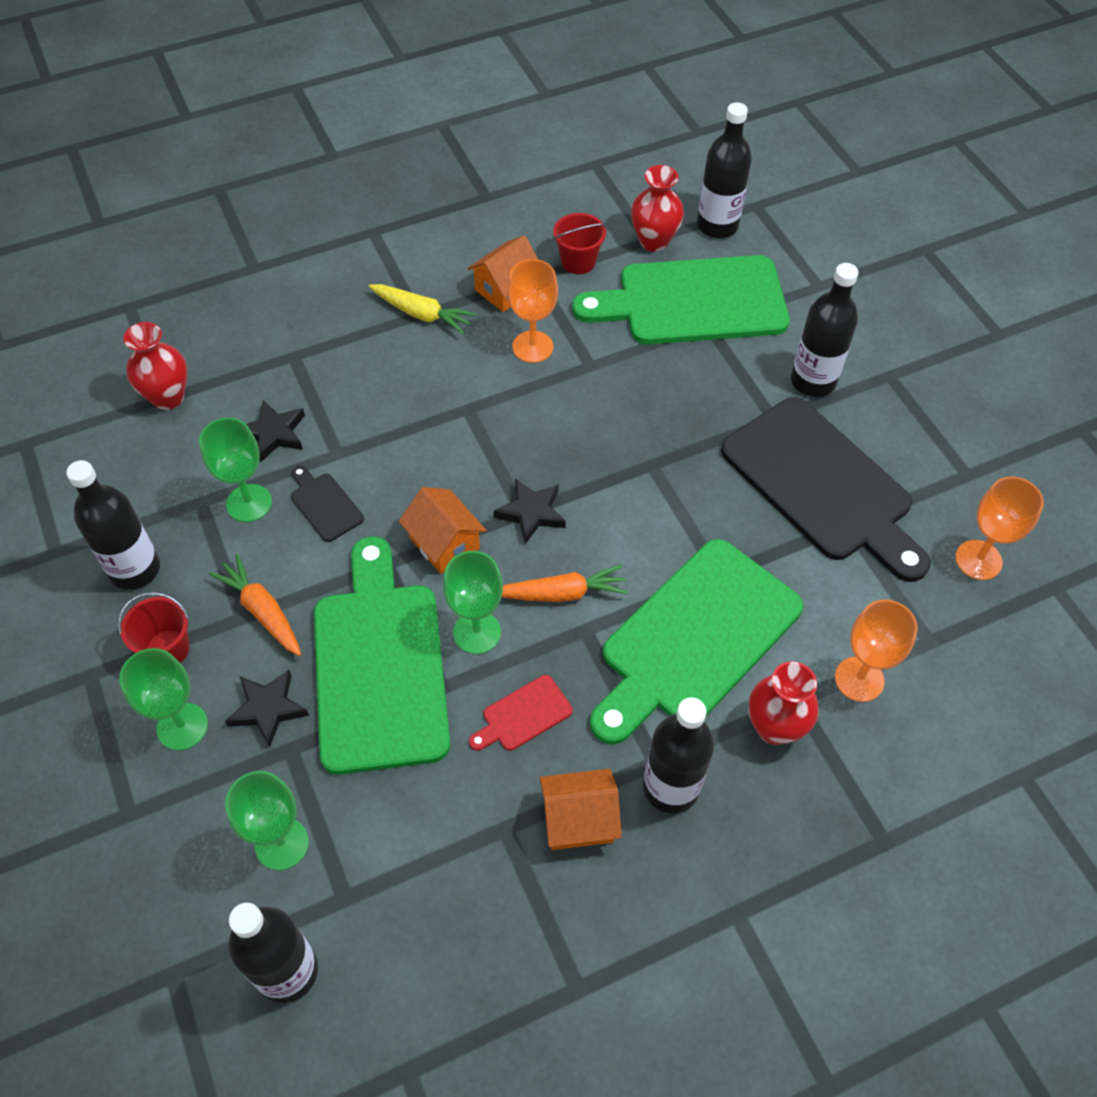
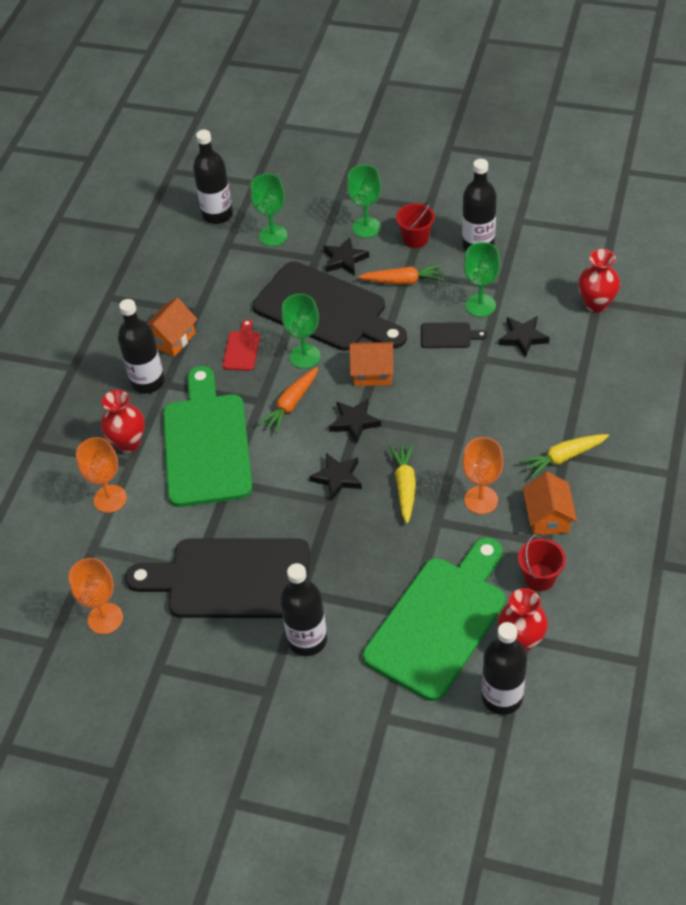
camera: 135 degrees right, 5 degrees down
green cutting board [314,537,450,775] -> black cutting board [253,261,407,351]
none -> black star [309,453,362,501]
none -> yellow carrot [389,444,416,524]

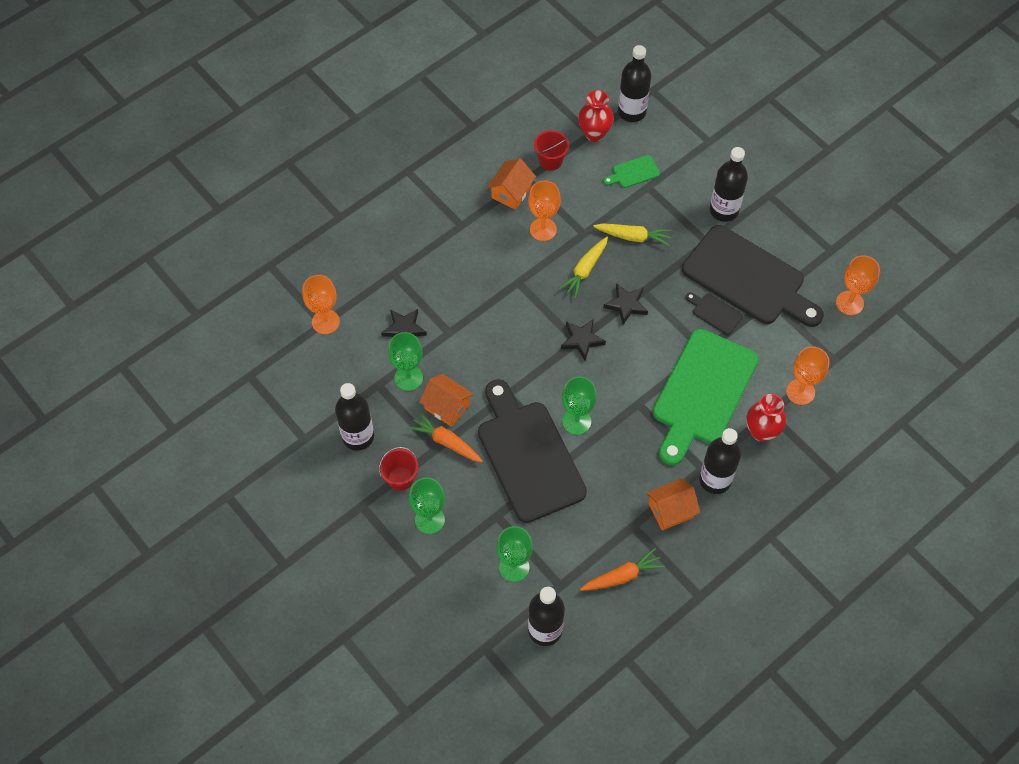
camera: 150 degrees left, 10 degrees up
red cutting board [222,319,260,371] -> none
orange carrot [257,367,318,434] -> orange carrot moved to [580,548,665,591]
black star [323,237,369,276] -> none
orange house [350,342,394,386] -> orange house moved to [419,374,474,427]
green cutting board [363,537,505,701] -> green cutting board [603,155,660,188], size x0.41
black cutting board [421,322,487,348] -> black cutting board moved to [685,292,743,335]
yellow carrot [519,434,609,478] -> yellow carrot moved to [593,223,672,246]
red vase [578,249,620,313] -> orange goblet [302,275,340,334]

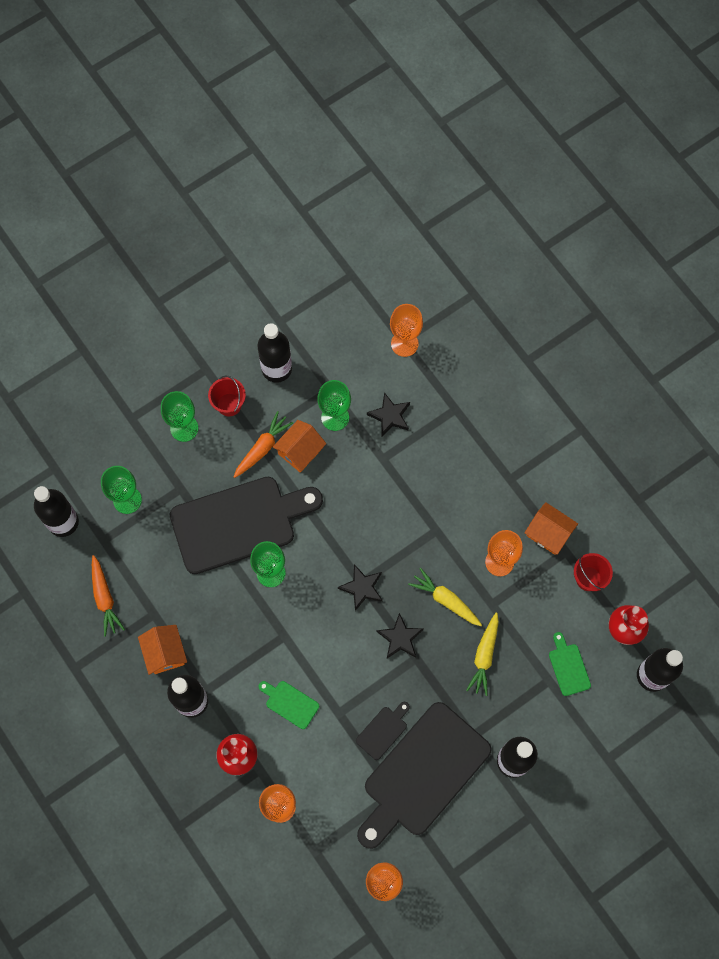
camera: 95 degrees right, 10 degrees up
green cutting board [653,329,759,466] -> green cutting board [258,681,319,729], size x0.41

